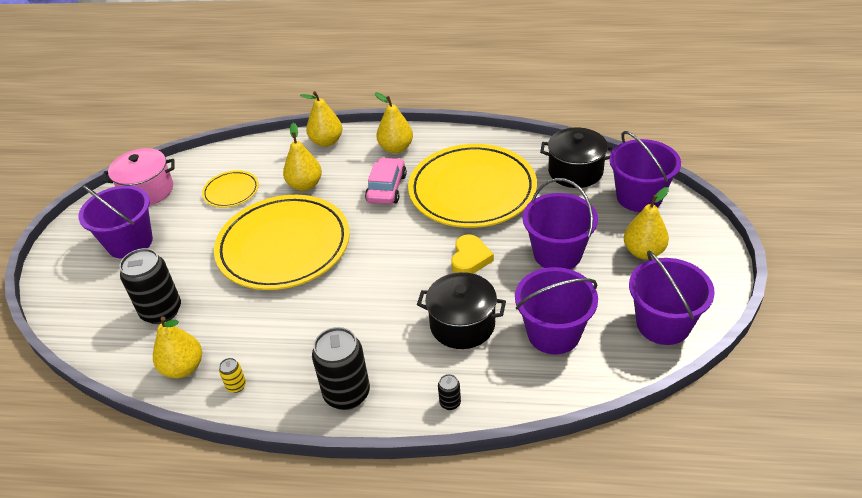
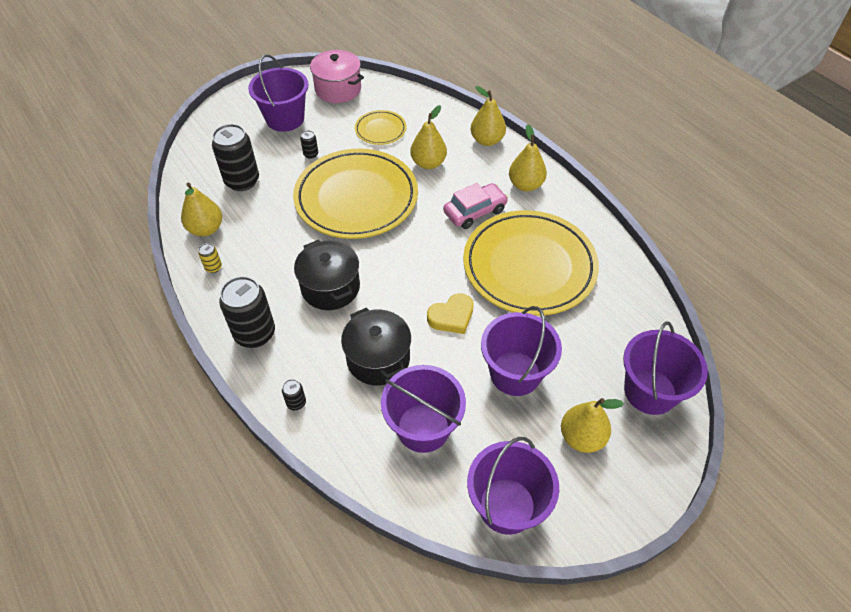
camera: 45 degrees right, 10 degrees up
black pot [540,128,615,188] -> black pot moved to [294,240,360,310]
none -> black can [300,130,318,159]

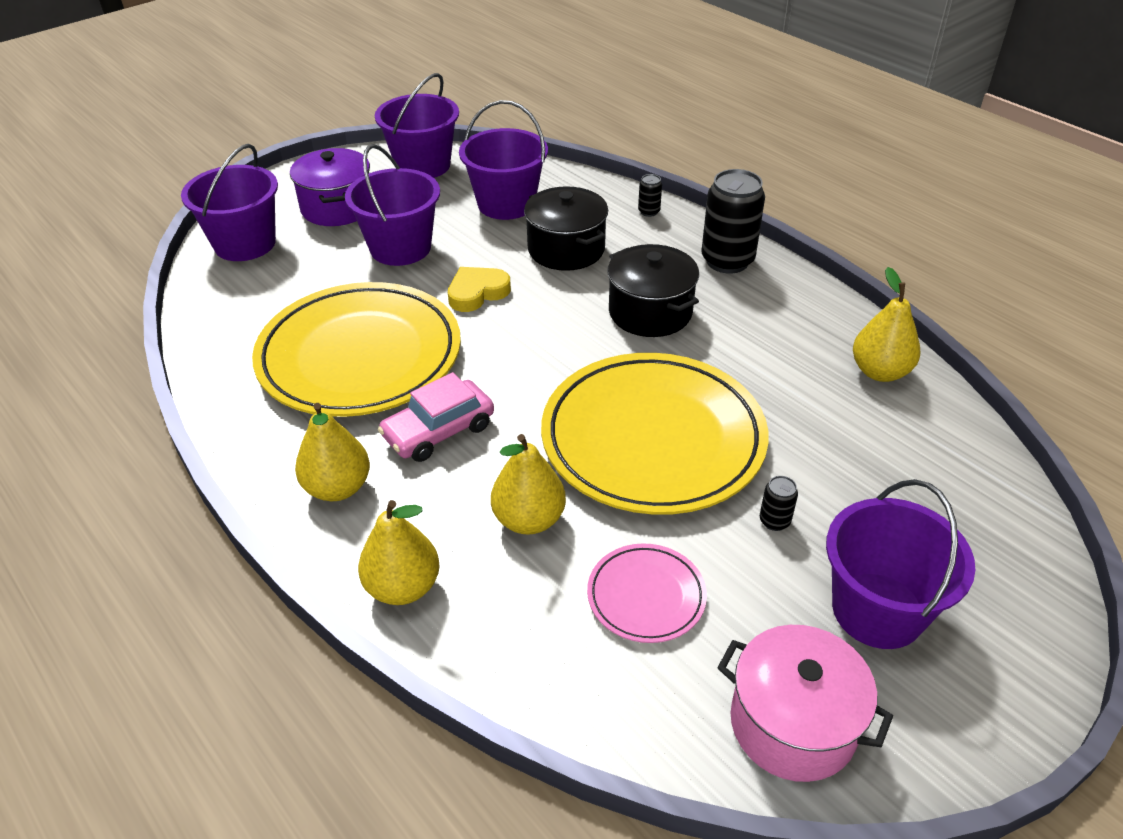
camera: 175 degrees right, 10 degrees down
yellow can [198,243,222,273] -> none
black can [212,124,259,191] -> none
yellow plate [355,110,406,145] -> pink plate [587,543,707,643]
yellow pear [561,398,624,453] -> purple pot [290,148,370,226]

